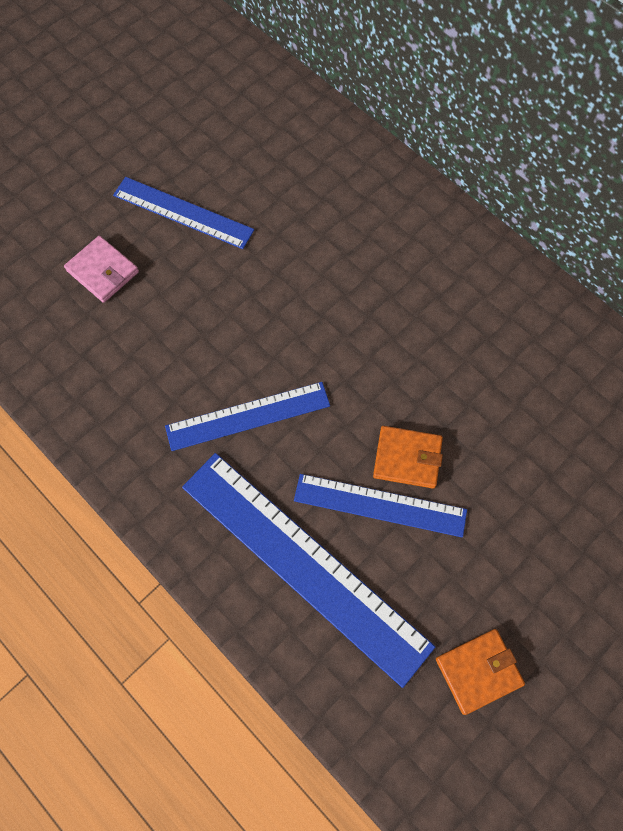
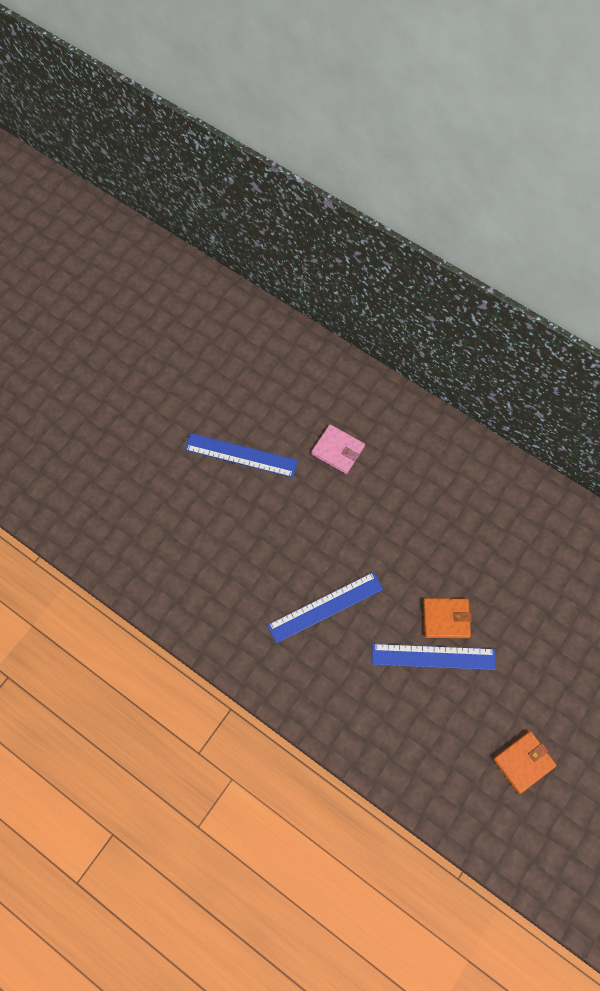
camera: 10 degrees left, 0 degrees up
pink wallet [64,236,139,303] -> pink wallet moved to [311,424,365,474]
blue ruler [182,453,435,688] -> none

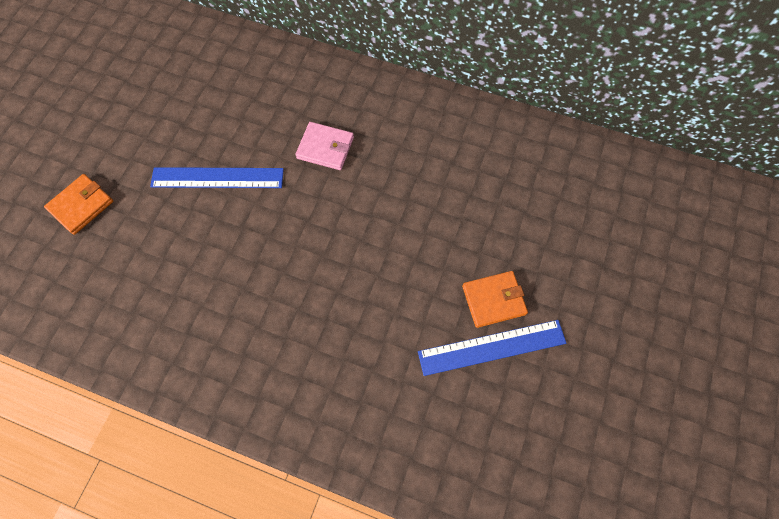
camera: 15 degrees left, 0 degrees up
blue ruler [267,572,383,643] -> none
orange wallet [493,731,557,794] -> orange wallet moved to [44,174,113,235]

